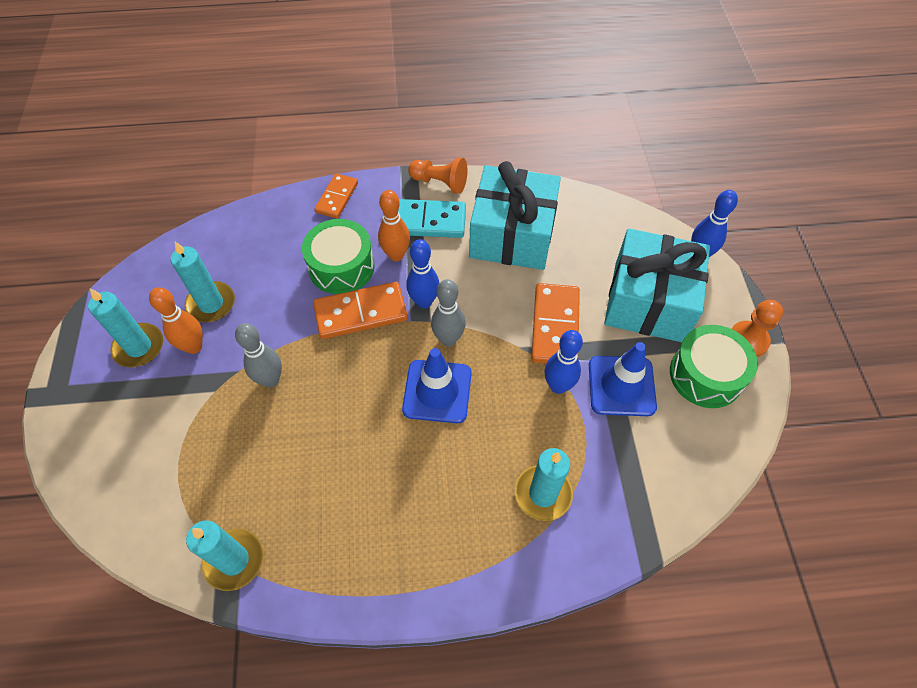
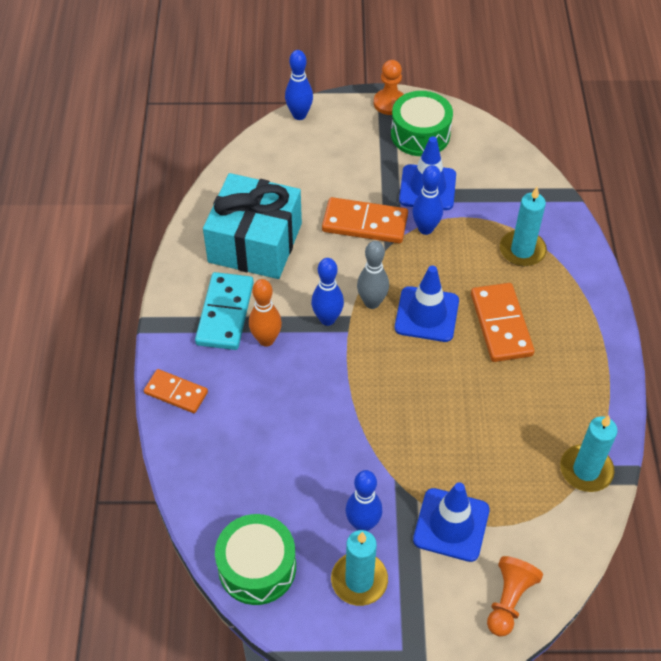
camera: 85 degrees left, 5 degrees down
orange bowling pin [149,287,203,354] -> blue bowling pin [346,470,382,531]
turquoise candle [171,242,235,322] -> none
grey bowling pin [235,323,282,388] -> none
green drum [302,219,375,294] -> green drum moved to [215,514,296,605]
orange domino [313,282,408,339] -> orange domino moved to [471,283,535,362]
orange pawn [408,157,467,194] -> orange pawn moved to [487,556,543,637]
turquoise gift [604,229,710,342] -> none
none -> blue traffic cone [413,482,490,562]

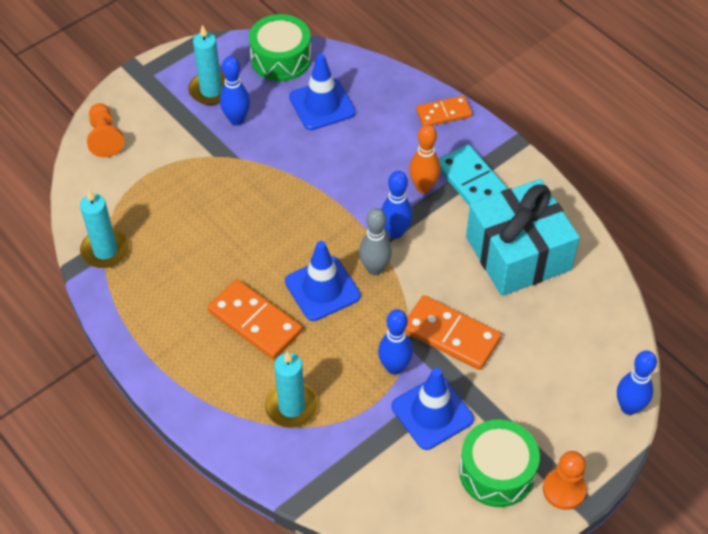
camera: 140 degrees right, 0 degrees up
orange domino [322,197,408,243] -> orange domino turned 60 degrees clockwise [405,295,501,370]
blue traffic cone [413,482,490,562] -> blue traffic cone moved to [289,54,356,130]

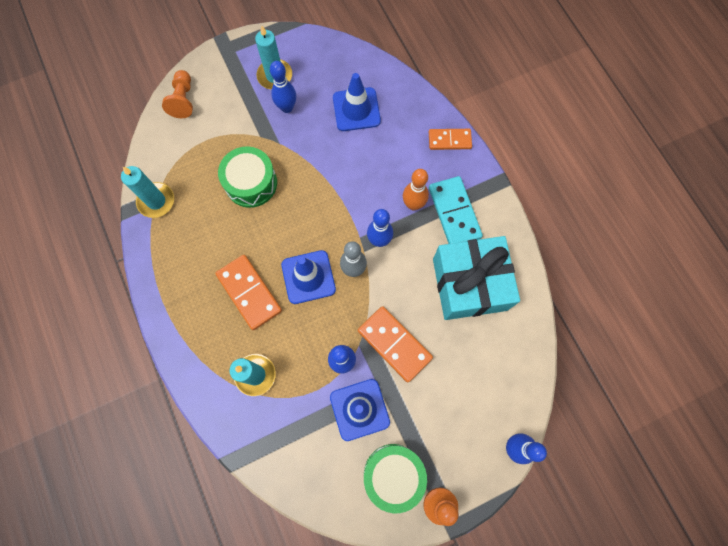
camera: 15 degrees right, 20 degrees up
green drum [249,14,311,81] -> green drum moved to [218,146,277,208]

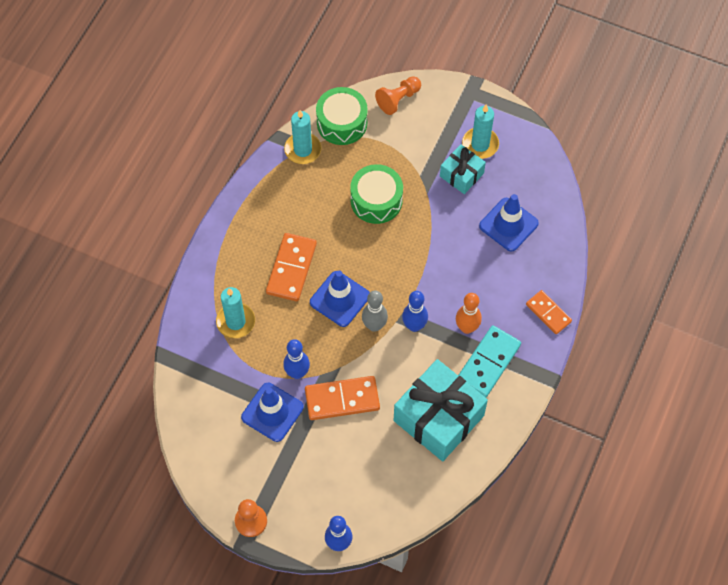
camera: 50 degrees right, 10 degrees down
blue bowling pin [270,61,296,113] -> turquoise gift [440,144,486,194]
orange domino [358,306,433,383] -> orange domino turned 75 degrees clockwise [305,376,380,420]
green drum [364,444,427,513] -> green drum moved to [316,87,368,145]

